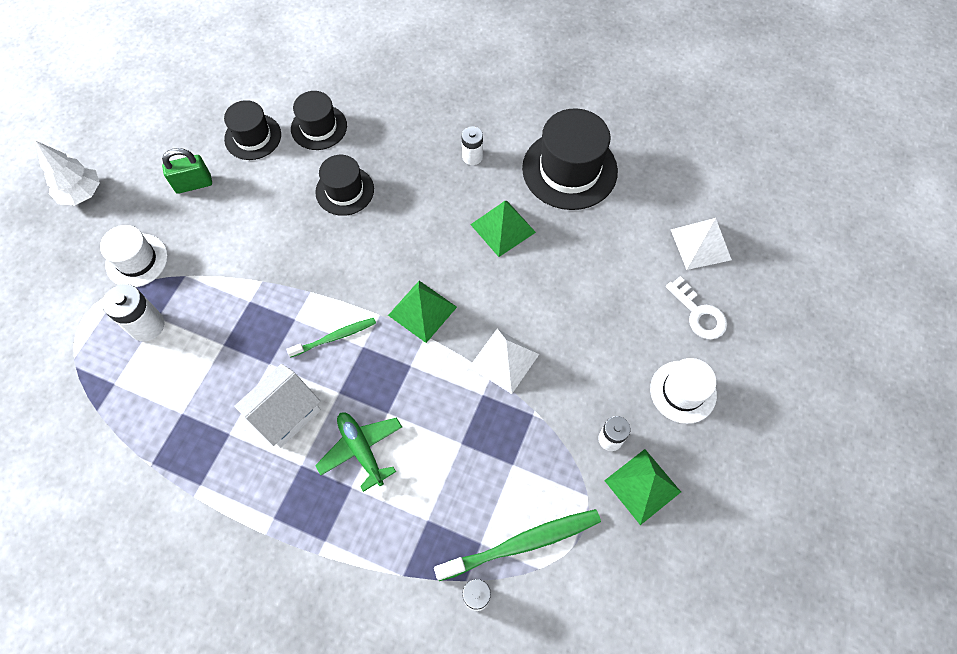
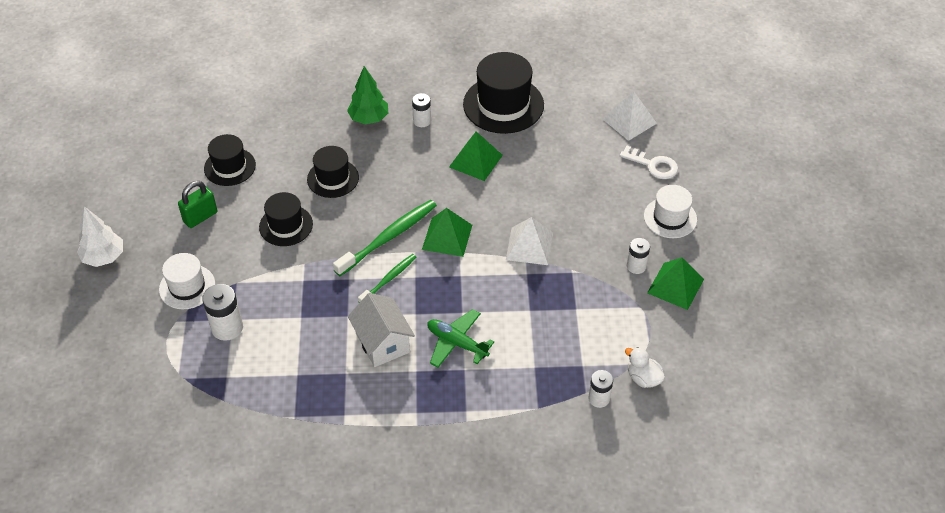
camera: 25 degrees left, 15 degrees down
white house [234,364,321,448] -> white house turned 45 degrees counterclockwise [348,293,415,367]
black hat [291,91,347,150] -> black hat moved to [259,192,313,246]
green toothbrush [434,509,601,581] -> green toothbrush moved to [333,200,437,276]
none -> green tree [347,66,388,124]
none -> white duck [625,347,665,388]

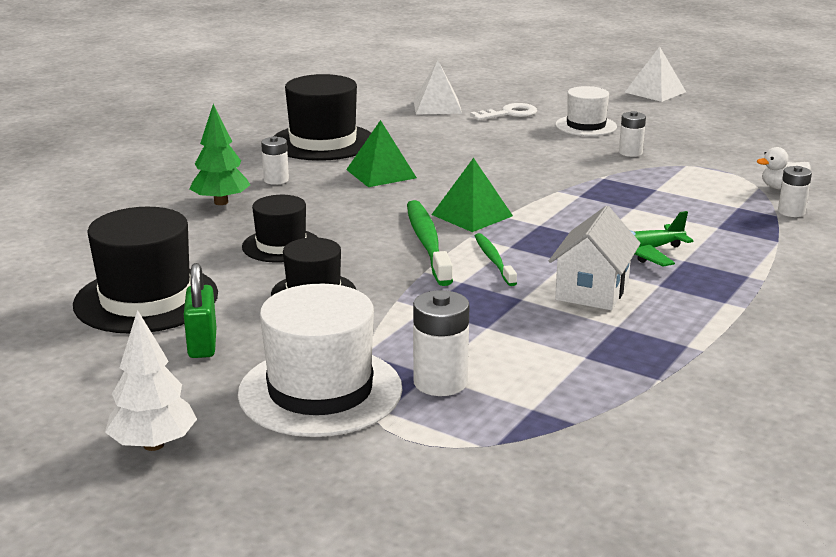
camera: 55 degrees left, 25 degrees down
white hat [159,253,215,309] -> white hat [238,284,403,437], size x1.65
black hat [204,134,256,186] -> black hat [73,207,218,334], size x1.65
white house [348,293,415,367] -> white house turned 75 degrees counterclockwise [549,206,640,310]
white pyramid [506,217,553,265] -> white pyramid moved to [625,47,686,102]
green pyramid [647,257,704,310] -> none

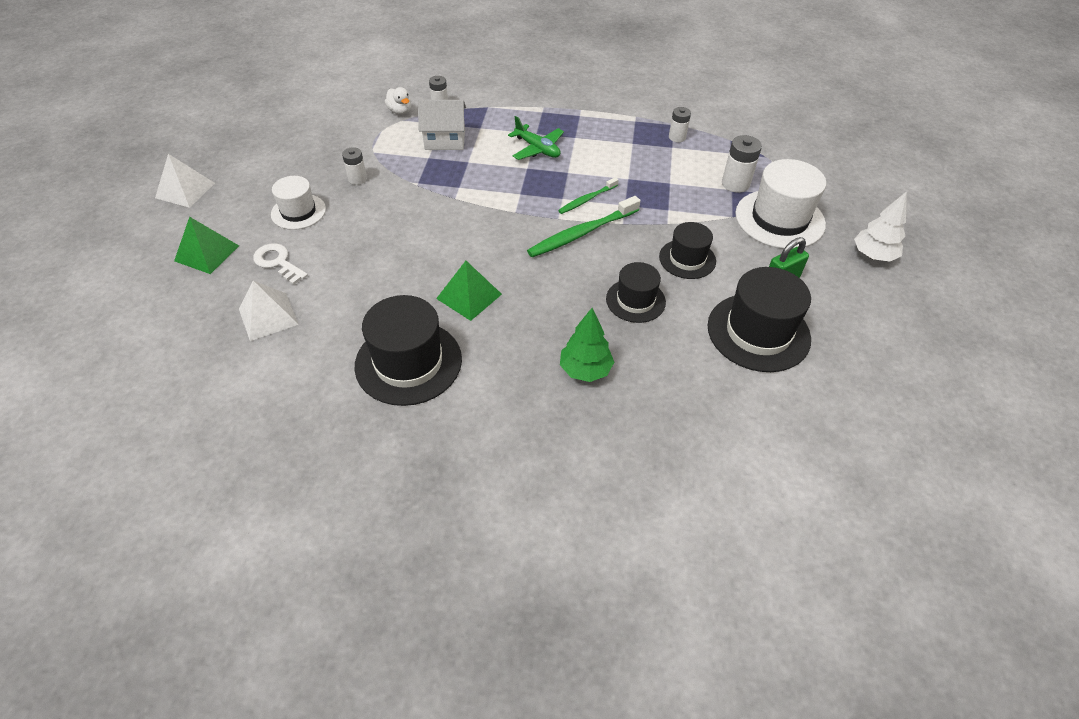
camera: 115 degrees left, 25 degrees up
white battery [261,136,289,185] -> white battery moved to [669,107,691,142]
green pyramid [431,158,513,232] -> green pyramid moved to [174,217,239,274]
white house [549,206,640,310] -> white house moved to [418,100,466,150]

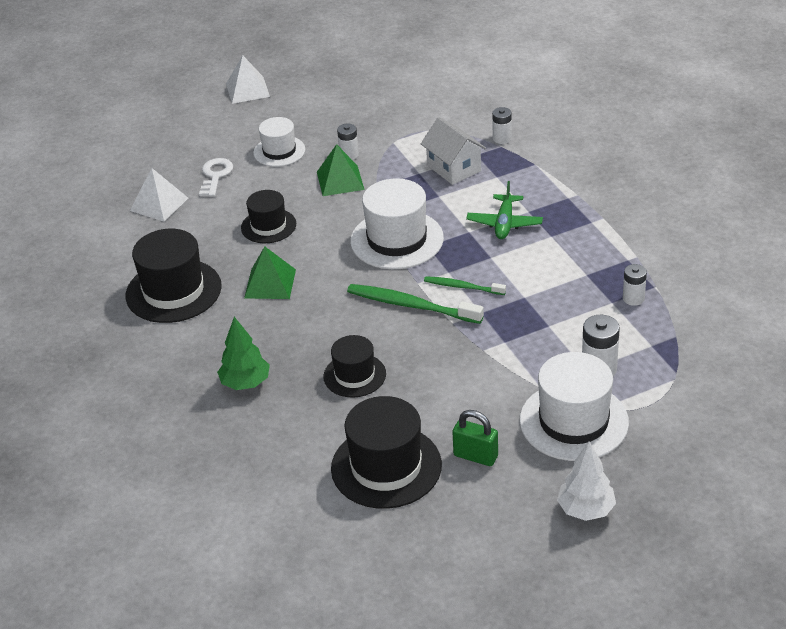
camera: 60 degrees right, 10 degrees down
green pyramid [174,217,239,274] -> green pyramid moved to [317,144,365,196]
white duck [385,87,411,115] -> none
black hat [659,222,716,279] -> black hat moved to [241,190,296,243]
none -> white hat [350,178,444,269]

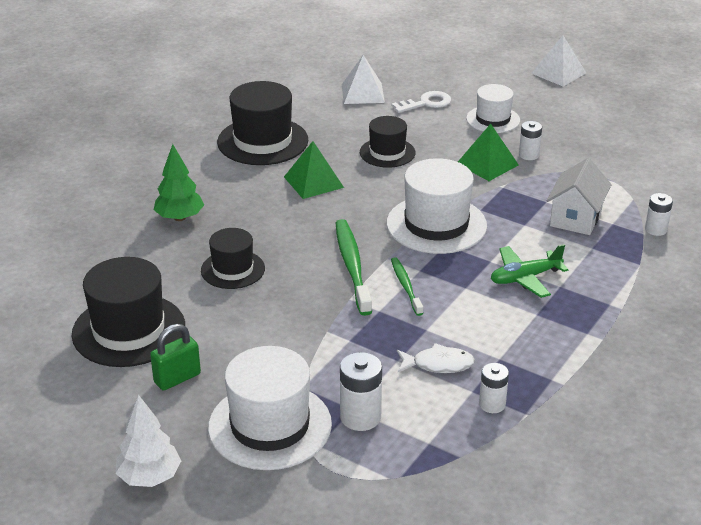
camera: 55 degrees right, 5 degrees down
green padlock [452,410,498,466] -> green padlock turned 60 degrees clockwise [150,324,201,391]
none -> white fish [397,343,475,373]

